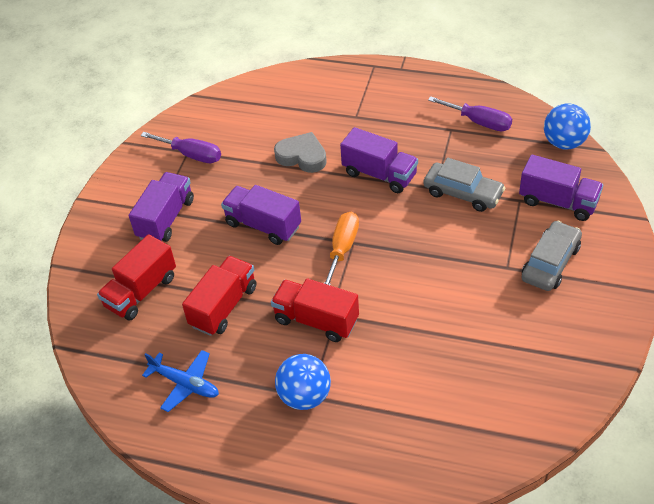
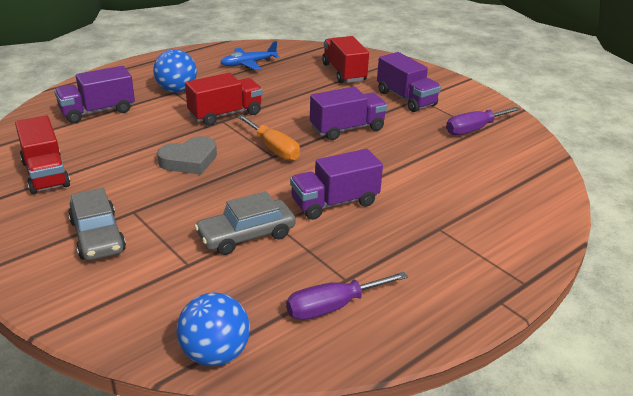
camera: 120 degrees right, 15 degrees down
red truck [182,256,257,336] -> red truck moved to [15,115,70,194]
grey heart [274,132,327,173] -> grey heart moved to [157,136,217,174]
purple truck [519,155,603,221] -> purple truck moved to [54,66,135,123]

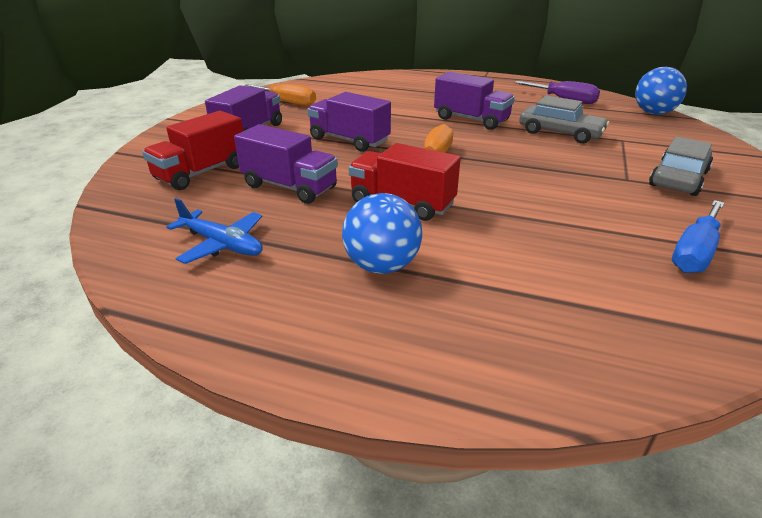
camera: 120 degrees left, 0 degrees up
red truck [15,115,70,194] -> blue screwdriver [672,200,724,273]
purple truck [54,66,135,123] -> purple truck moved to [234,124,338,204]
grey heart [157,136,217,174] -> none
purple screwdriver [446,107,521,135] -> orange screwdriver [244,84,316,106]

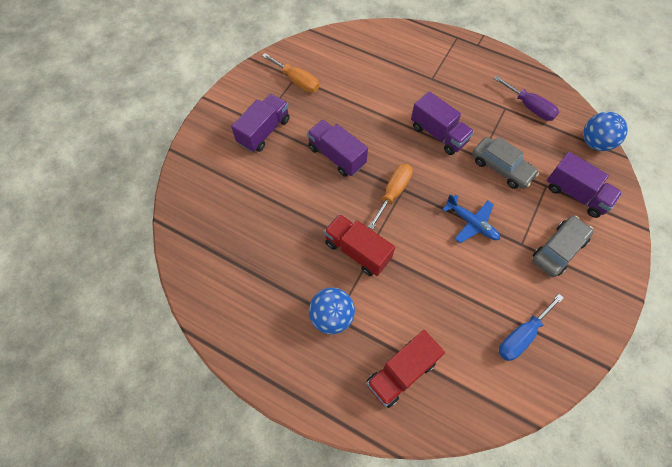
camera: 10 degrees right, 30 degrees up
red truck [142,111,243,190] -> red truck moved to [366,330,445,408]
blue plane [166,198,263,264] -> blue plane moved to [442,194,500,243]
purple truck [234,124,338,204] -> purple truck moved to [547,152,622,218]

